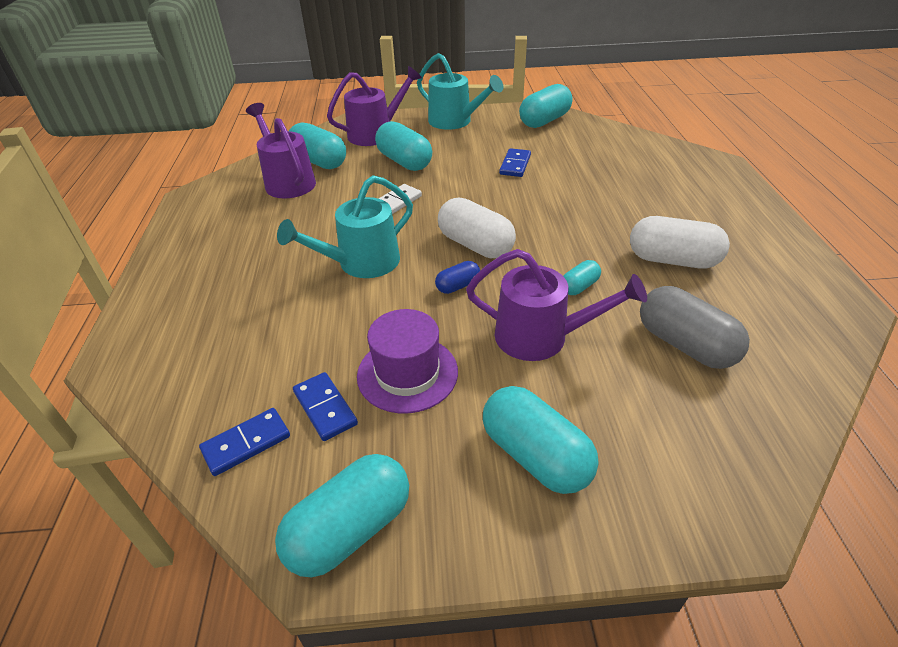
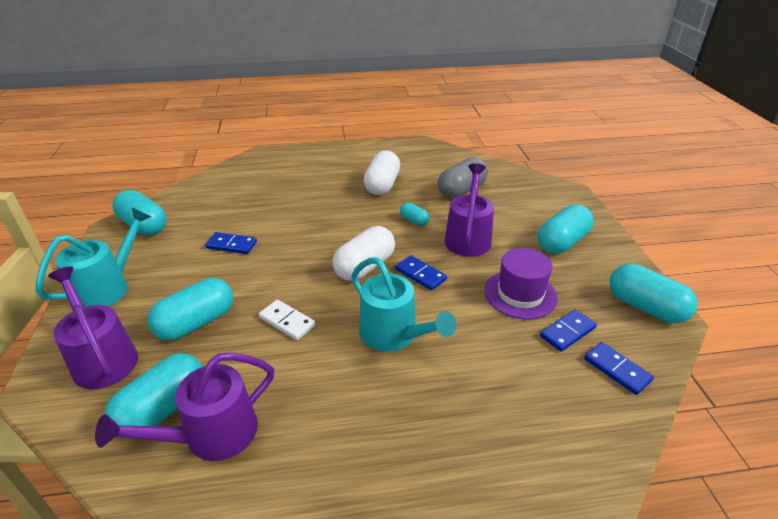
camera: 95 degrees left, 5 degrees down
blue capsule [435,261,480,294] -> blue domino [395,255,447,291]

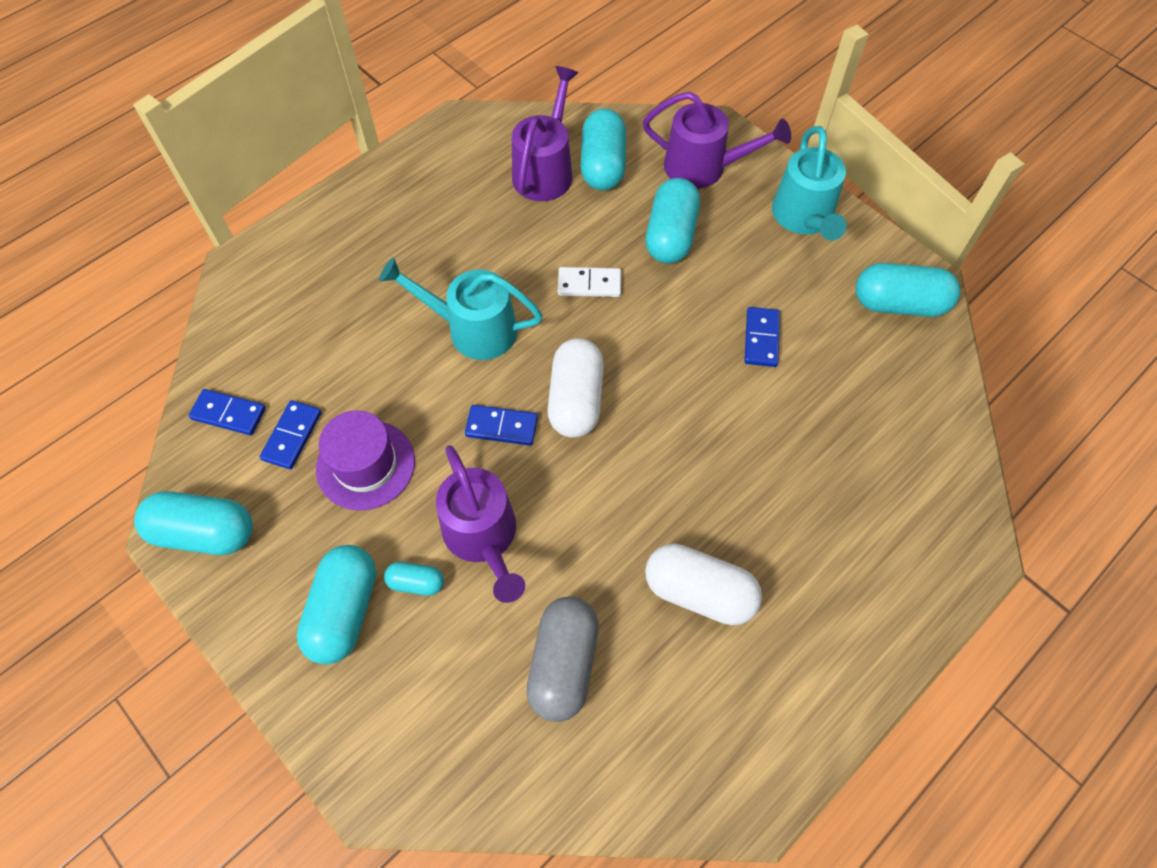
camera: 145 degrees right, 25 degrees up
blue domino [205,232,257,254] -> blue domino turned 60 degrees counterclockwise [744,307,780,367]
white capsule [364,151,400,195] -> white capsule turned 45 degrees counterclockwise [645,543,762,625]
turquoise capsule [400,203,430,226] -> turquoise capsule moved to [384,562,444,596]

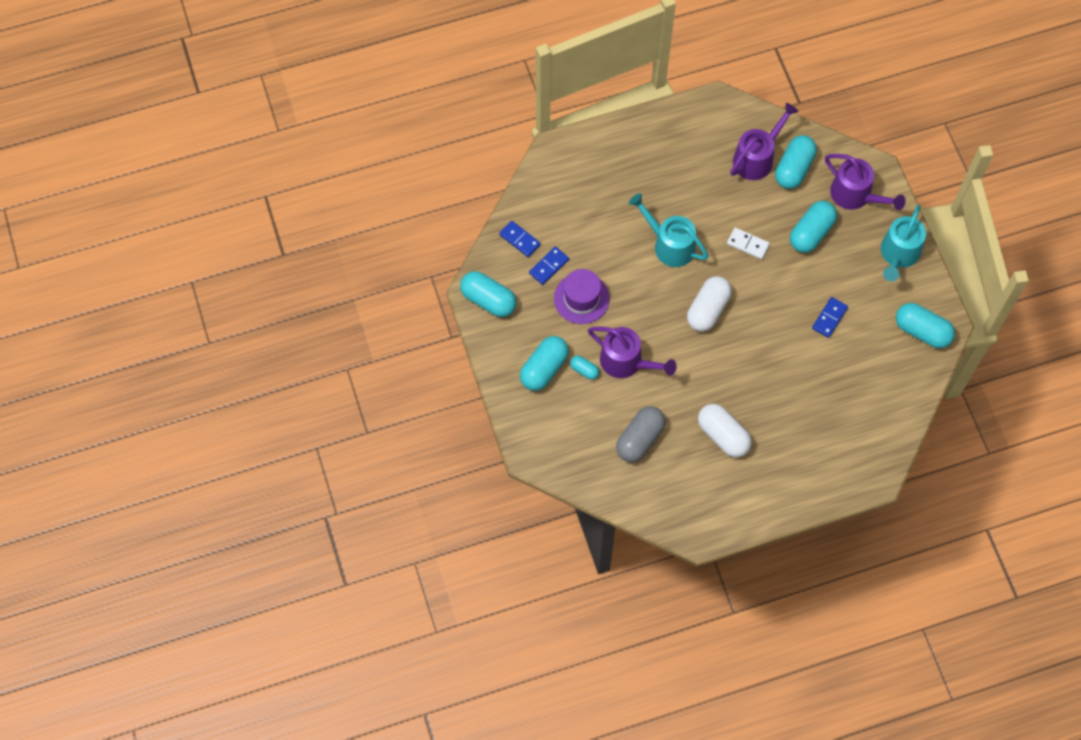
camera: 25 degrees right, 5 degrees up
purple watering can [436,445,525,603] -> purple watering can turned 60 degrees counterclockwise [588,327,677,378]
blue domino [465,405,538,446] -> none

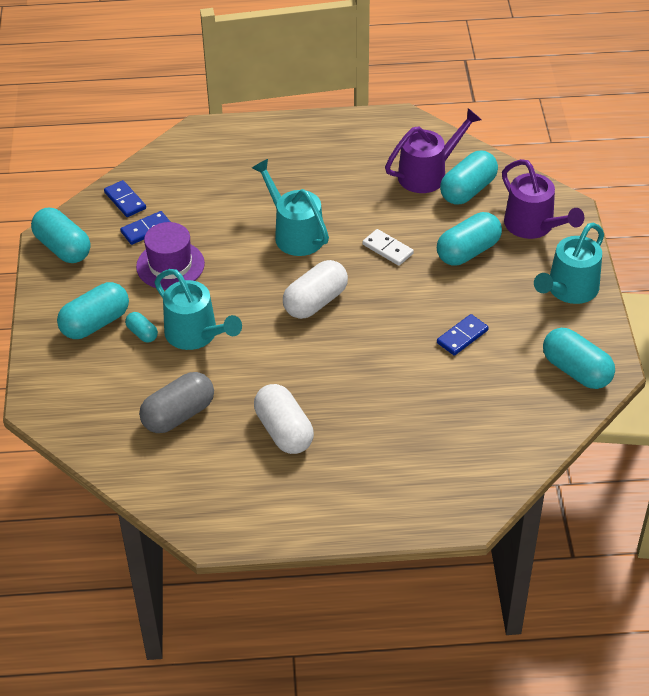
camera: 15 degrees right, 20 degrees down
purple watering can [588,327,677,378] -> turquoise watering can [154,269,242,350]

